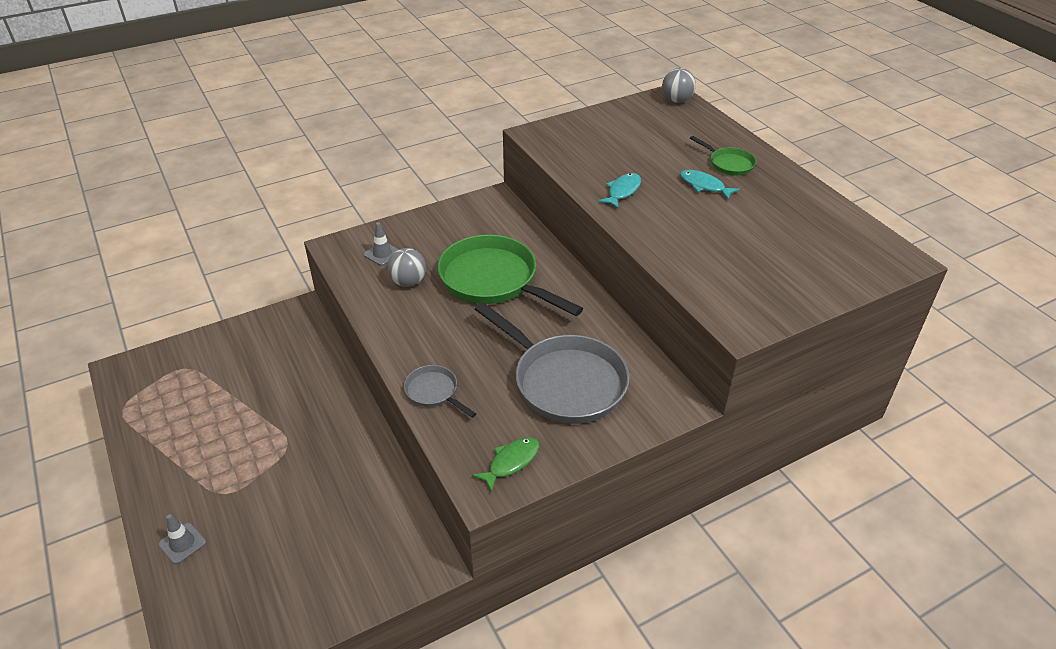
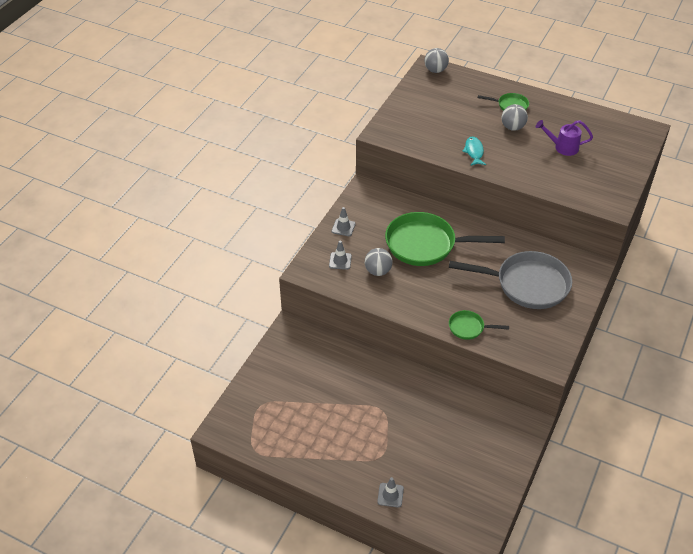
camera: 35 degrees left, 5 degrees up
grey pan [404,365,476,418] -> green pan [449,310,509,340]
green fish [472,437,539,492] -> none
turquoise fish [680,170,740,200] -> grey ball [502,104,528,131]
none -> grey traffic cone [332,207,356,236]
none -> purple watering can [536,120,593,156]

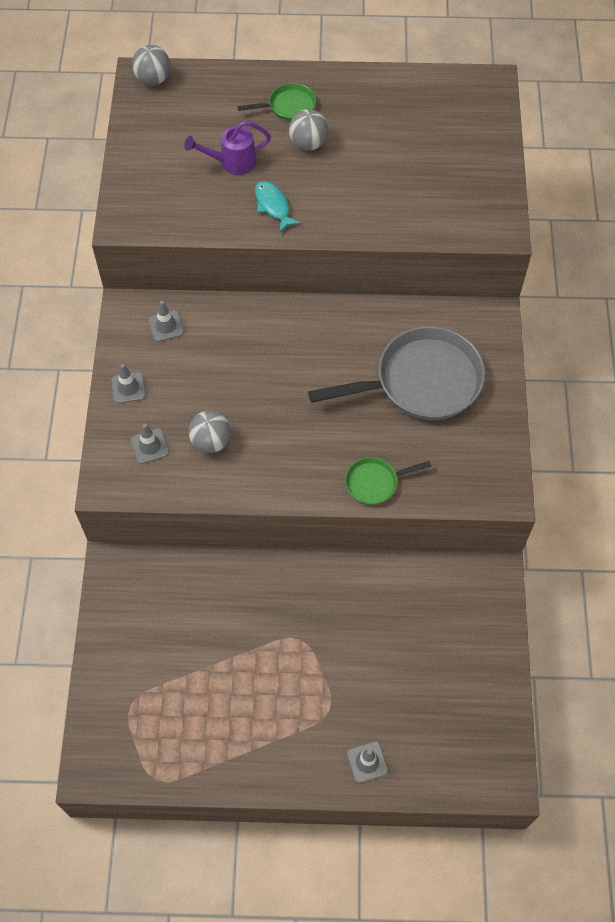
camera: 25 degrees left, 15 degrees up
green pan [385,212,505,266] -> none
purple watering can [536,120,593,156] -> purple watering can moved to [184,121,271,175]
none -> grey traffic cone [148,301,184,342]

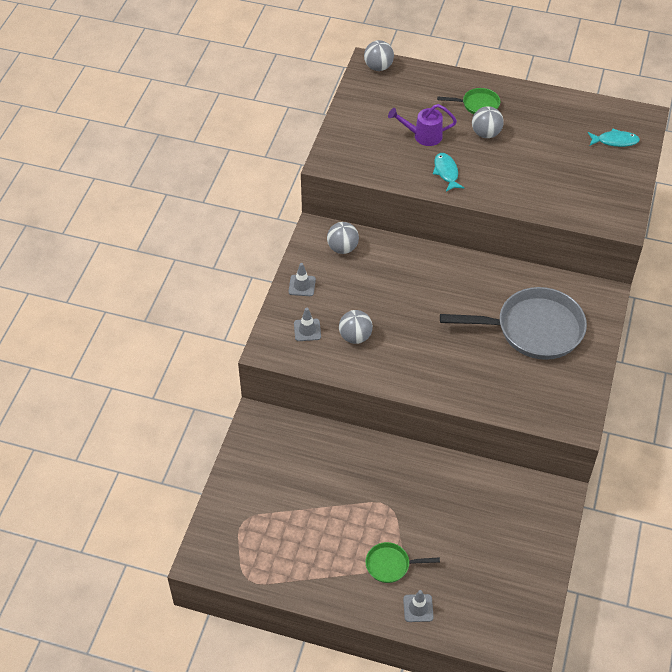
camera: 15 degrees right, 10 degrees down
grey traffic cone [148,301,184,342] -> grey ball [327,222,359,254]
green pan [345,457,431,505] -> green pan moved to [365,542,440,583]
none -> turquoise fish [588,129,640,147]

